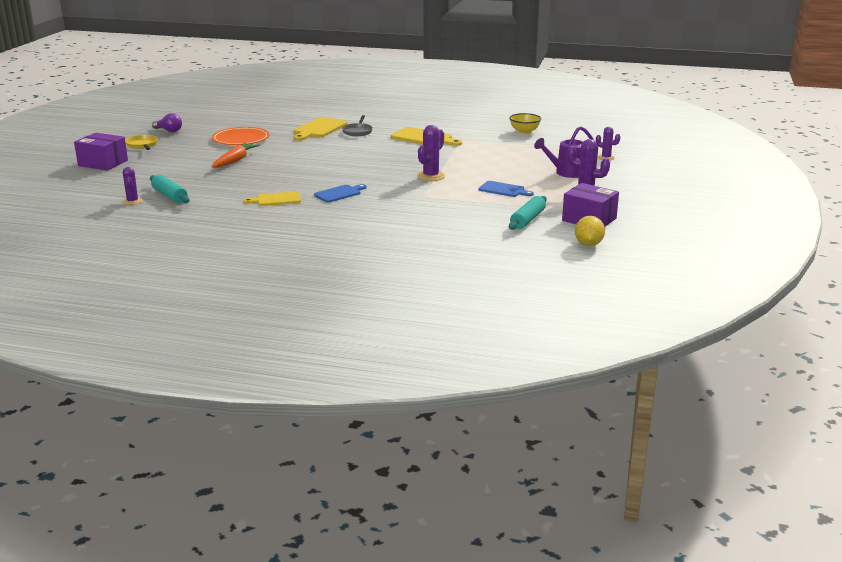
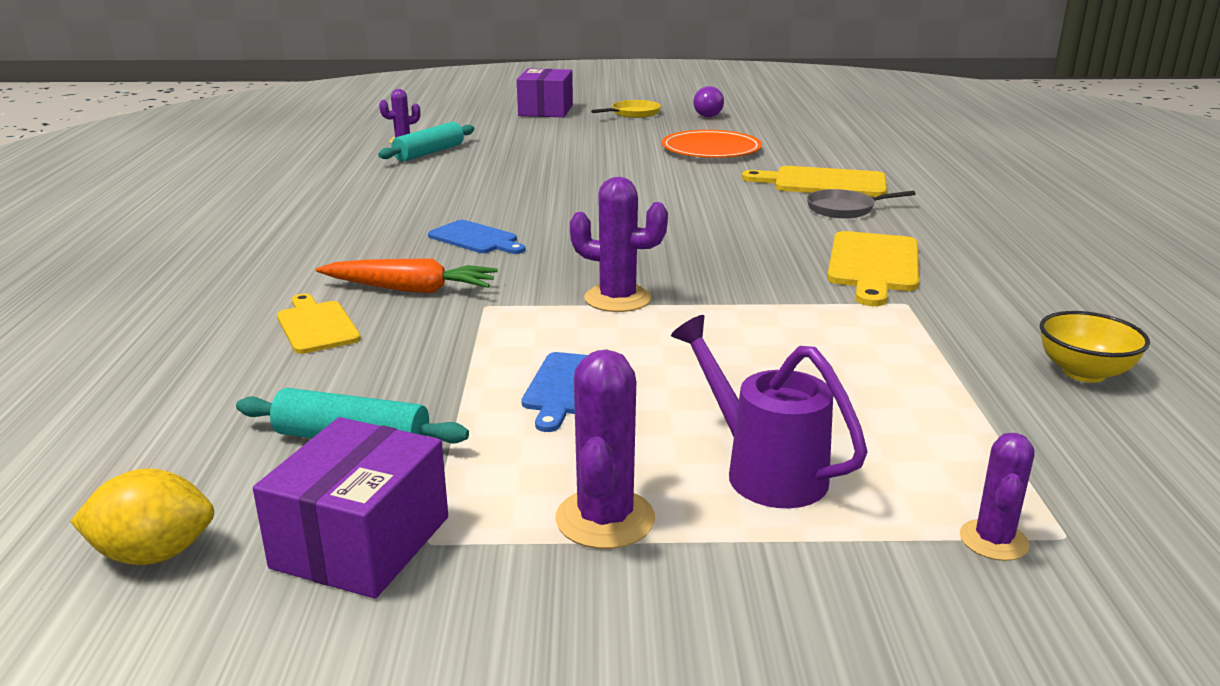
camera: 75 degrees right, 0 degrees up
orange carrot [212,143,260,168] -> orange carrot moved to [316,258,498,293]
yellow cutting board [244,191,301,206] -> yellow cutting board moved to [277,294,361,354]

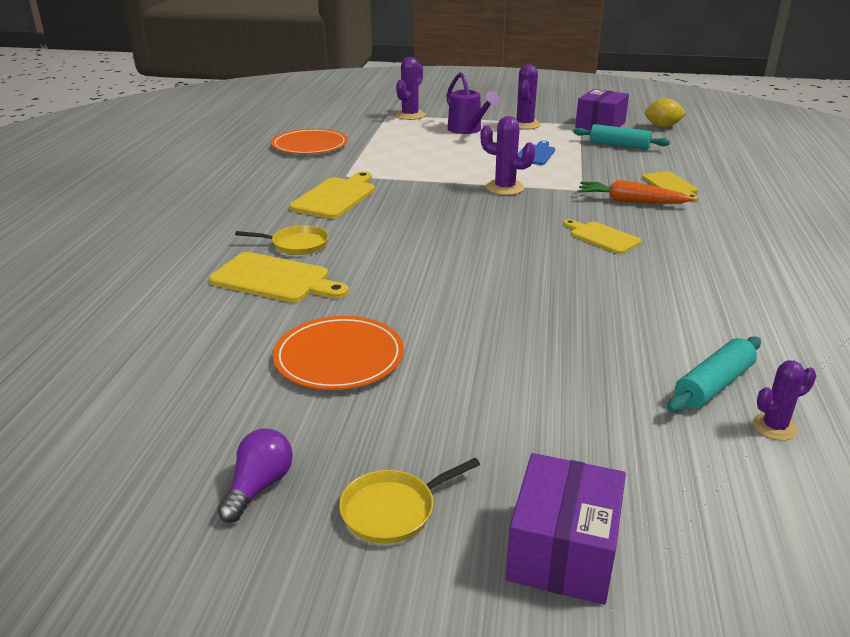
camera: 170 degrees left, 5 degrees up
blue cutting board [428,220,525,254] -> yellow cutting board [563,219,642,254]
grey pan [807,189,916,218] -> yellow pan [235,225,329,255]
purple cactus [960,433,1035,561] -> purple cactus [395,57,425,120], size x1.56
yellow bowl [1040,311,1150,383] -> orange plate [271,128,348,154]

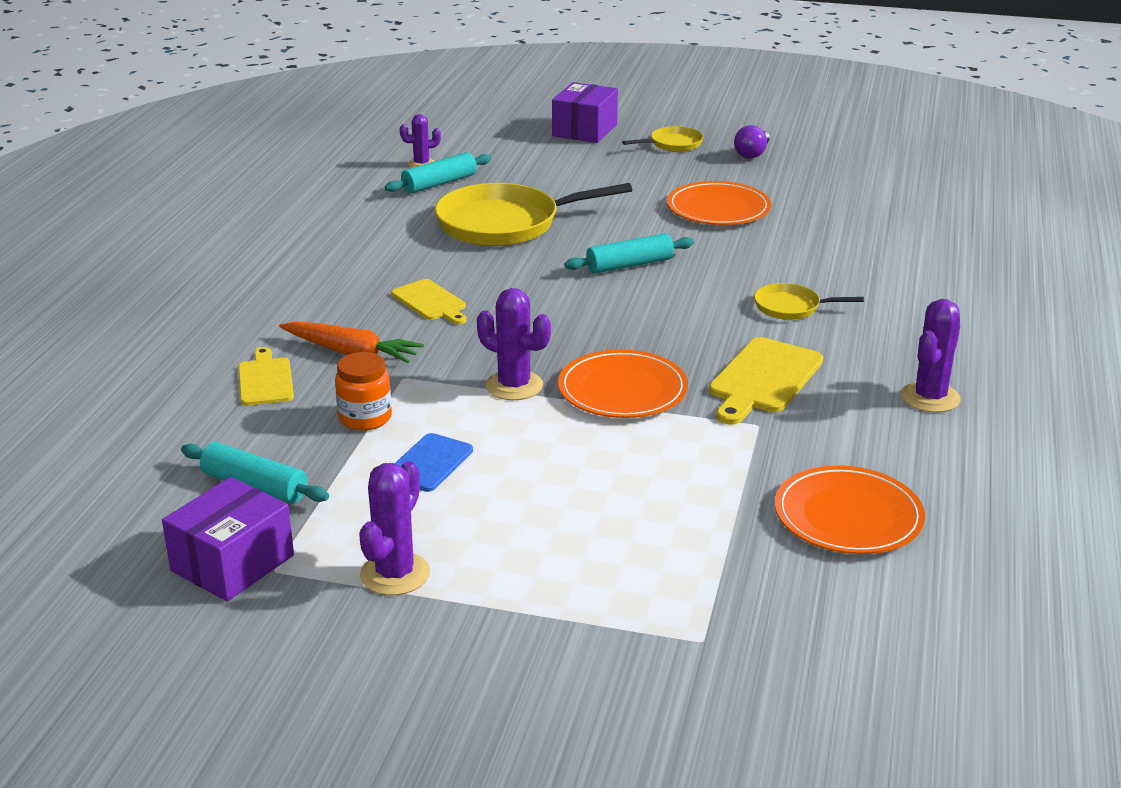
camera: 175 degrees left, 0 degrees up
yellow cutting board [209,252,349,303] -> none
purple cactus [395,57,425,120] -> purple cactus moved to [901,299,961,413]
purple watering can [446,72,499,134] -> none
yellow lemon [645,98,686,128] -> none
none -> orange jar [335,352,392,431]
none -> yellow pan [435,183,632,246]
none -> orange plate [558,350,688,418]
none -> turquoise rolling pin [564,233,694,274]

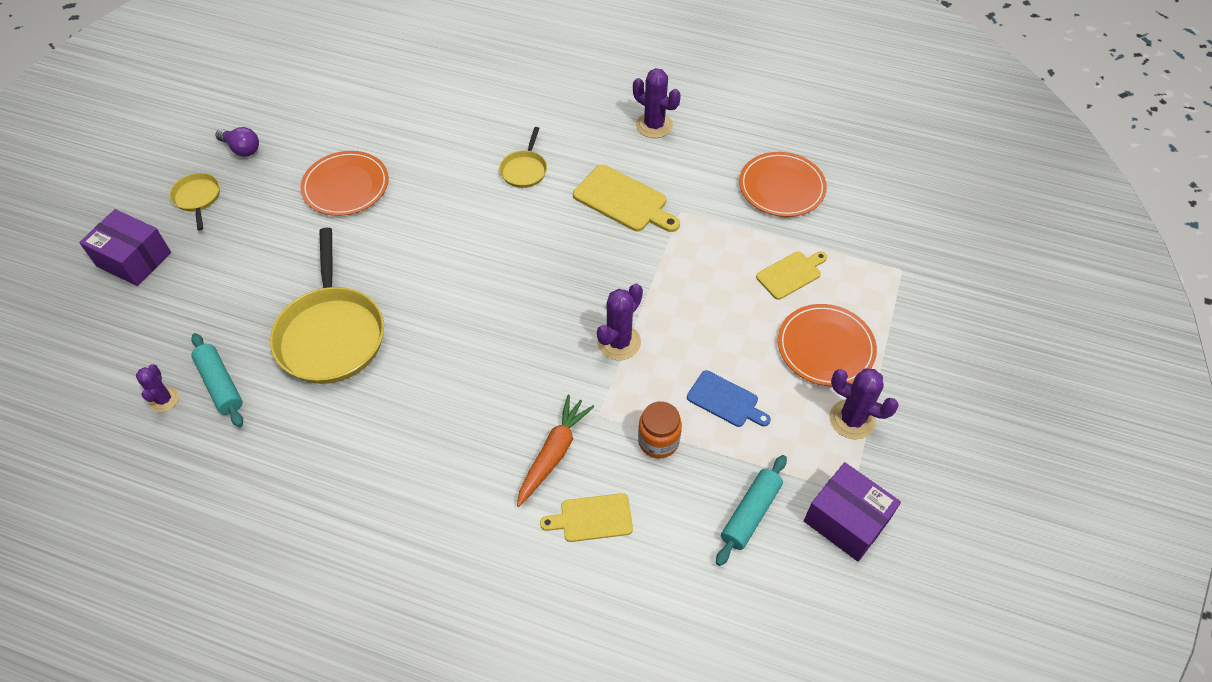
camera: 85 degrees left, 25 degrees up
yellow cutting board [391,279,467,325] -> yellow cutting board moved to [756,251,827,300]
orange plate [558,350,688,418] -> orange plate moved to [778,304,877,386]
turquoise rolling pin [564,233,694,274] -> none

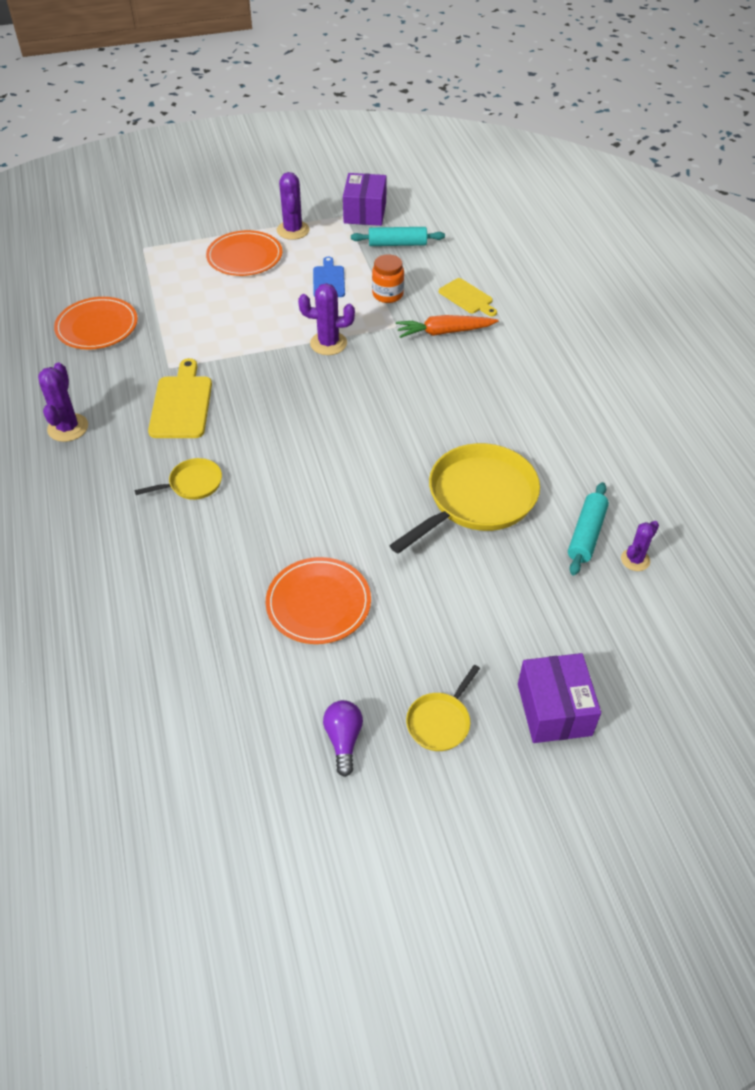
camera: 125 degrees left, 5 degrees down
yellow cutting board [756,251,827,300] -> none

